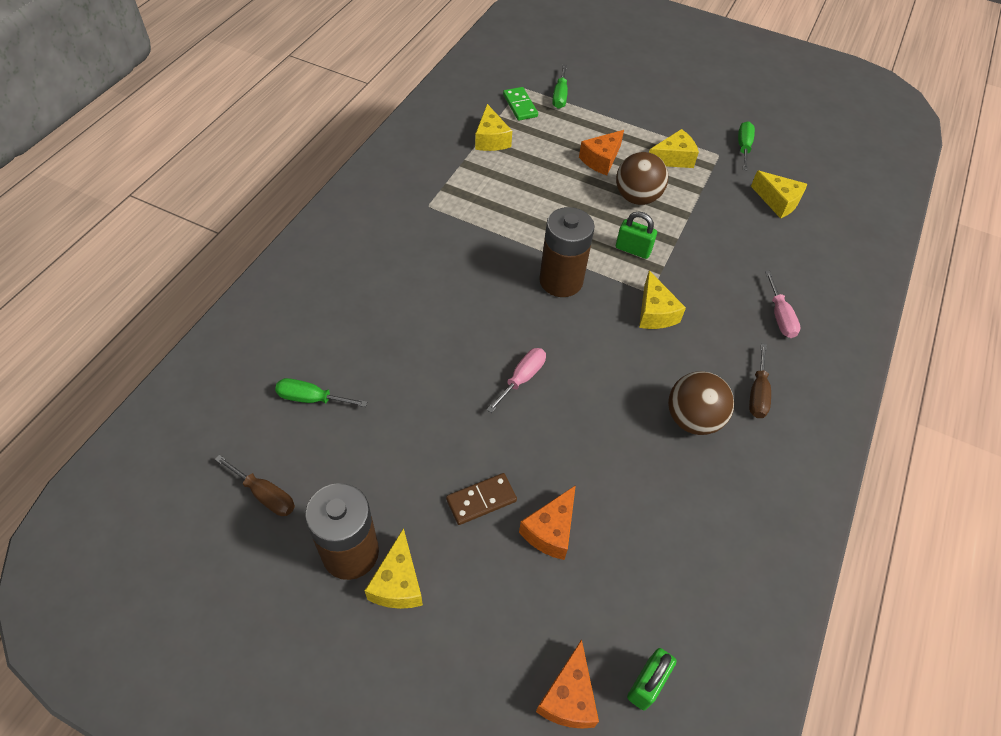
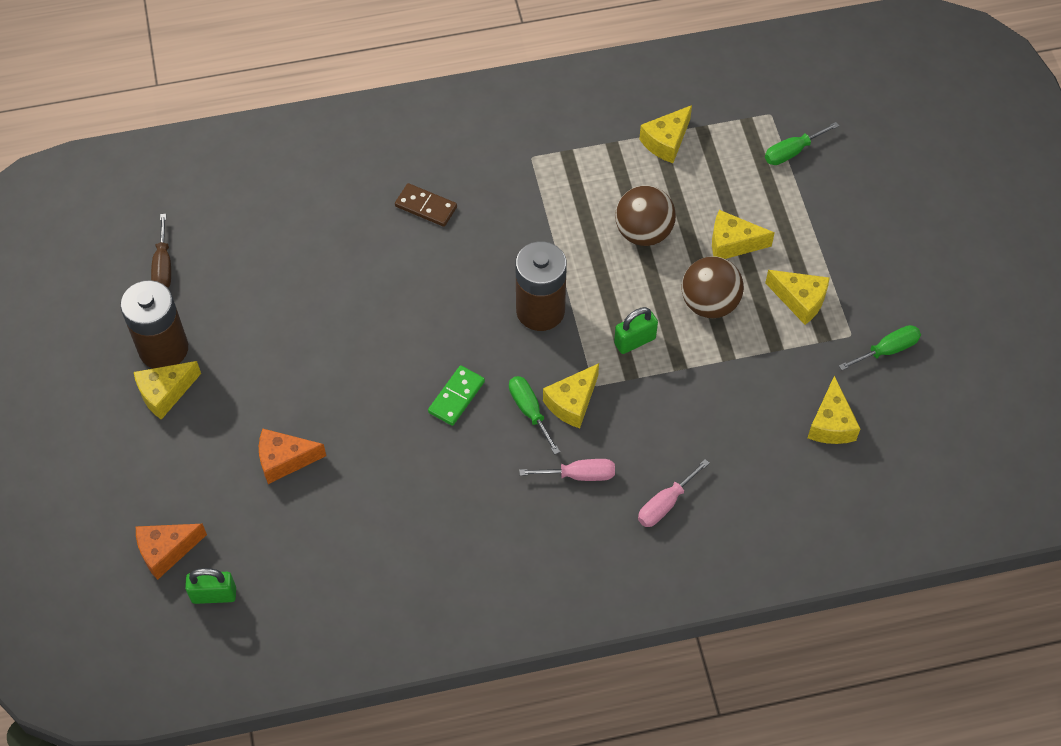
camera: 55 degrees right, 5 degrees up
green screwdriver [275,378,367,407] -> green screwdriver moved to [509,376,560,455]
brown domino [446,473,517,525] -> brown domino moved to [395,183,457,227]
pink screwdriver [486,348,546,413] -> pink screwdriver moved to [519,459,615,481]
green domino [503,87,538,121] -> green domino moved to [428,365,485,426]
orange cheese [579,130,624,175] -> yellow cheese [712,210,774,259]
green padlock [616,212,657,259] -> green padlock turned 75 degrees clockwise [614,307,658,354]
brown ball [668,371,734,435] -> brown ball moved to [615,186,676,246]
brown screwdriver [749,343,771,418] -> none

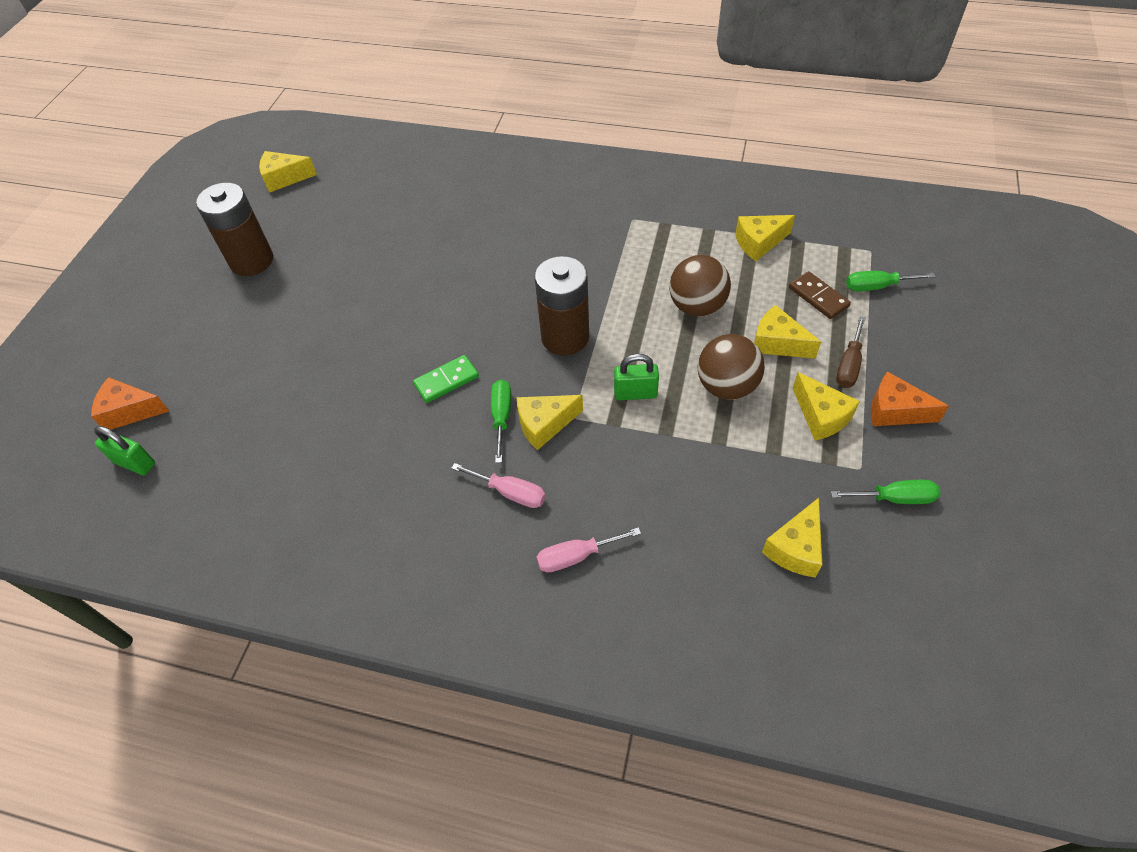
camera: 30 degrees right, 5 degrees down
yellow cheese [134,361,201,420] -> yellow cheese moved to [259,151,317,193]
brown screwdriver [151,214,171,288] -> brown screwdriver moved to [836,316,866,388]
orange cheese [259,428,326,484] -> orange cheese moved to [871,371,949,426]
brown domino [395,183,457,227] -> brown domino moved to [789,271,851,319]

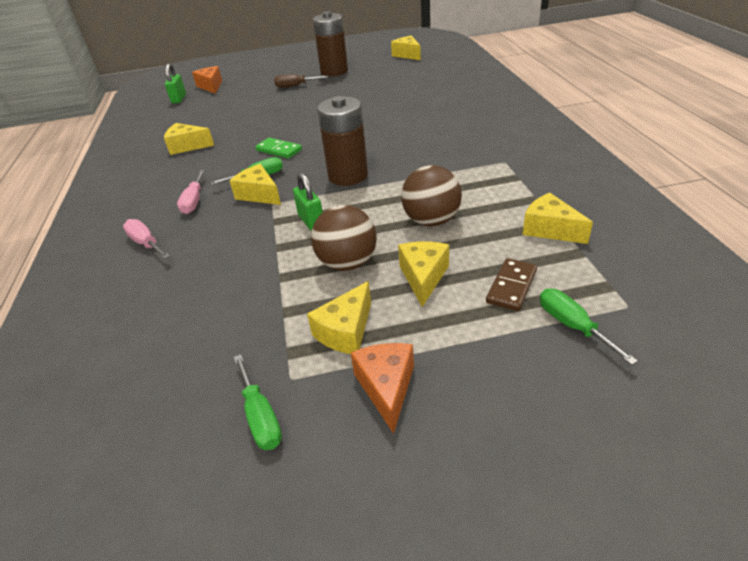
camera: 65 degrees right, 15 degrees down
yellow cheese [762,498,822,578] -> yellow cheese moved to [164,123,214,155]
brown screwdriver [836,316,866,388] -> brown screwdriver moved to [274,74,328,88]

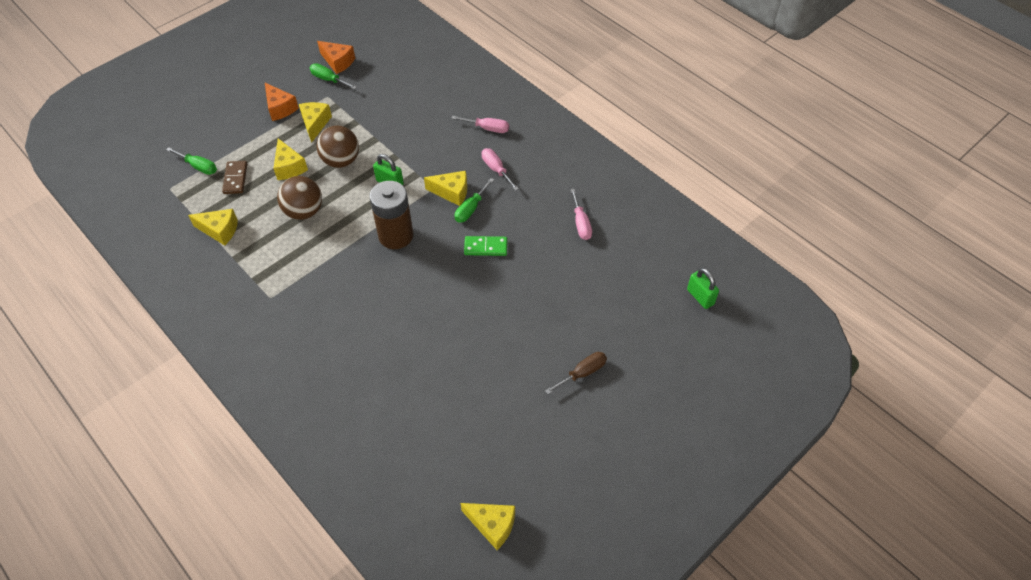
camera: 145 degrees right, 15 degrees up
yellow cheese [164,123,214,155] -> pink screwdriver [570,189,592,240]
orange cheese [192,66,222,94] -> orange cheese moved to [317,41,355,74]
brown battery [313,11,348,76] -> none

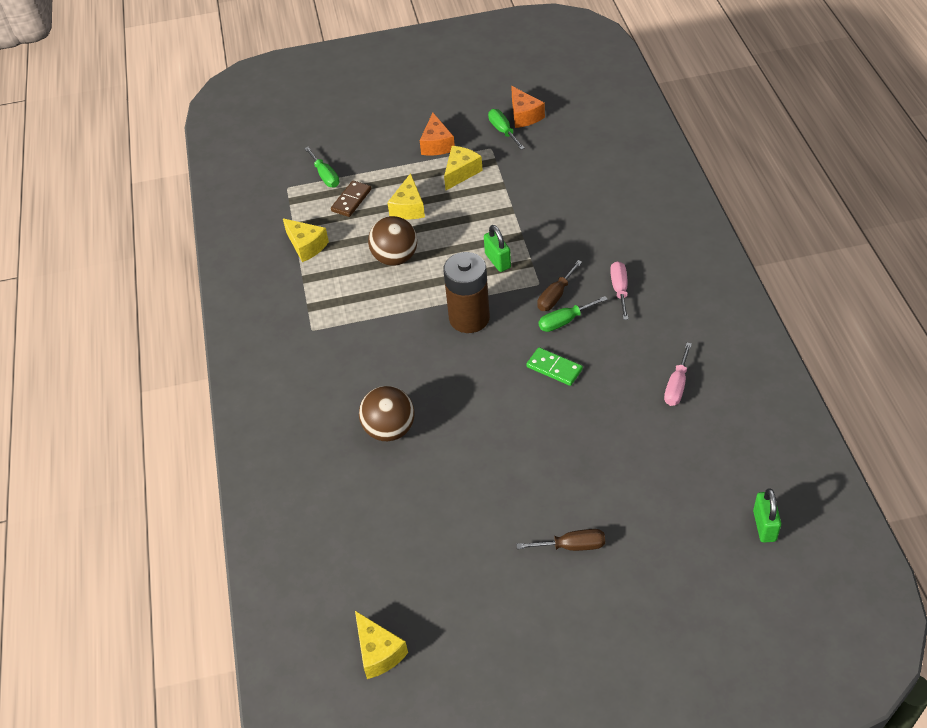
camera: 35 degrees right, 5 degrees down
brown ball [316,126,359,168] -> brown ball moved to [359,386,415,441]
yellow cheese [424,171,467,206] -> brown screwdriver [537,260,582,311]
pink screwdriver [451,116,509,133] -> none

